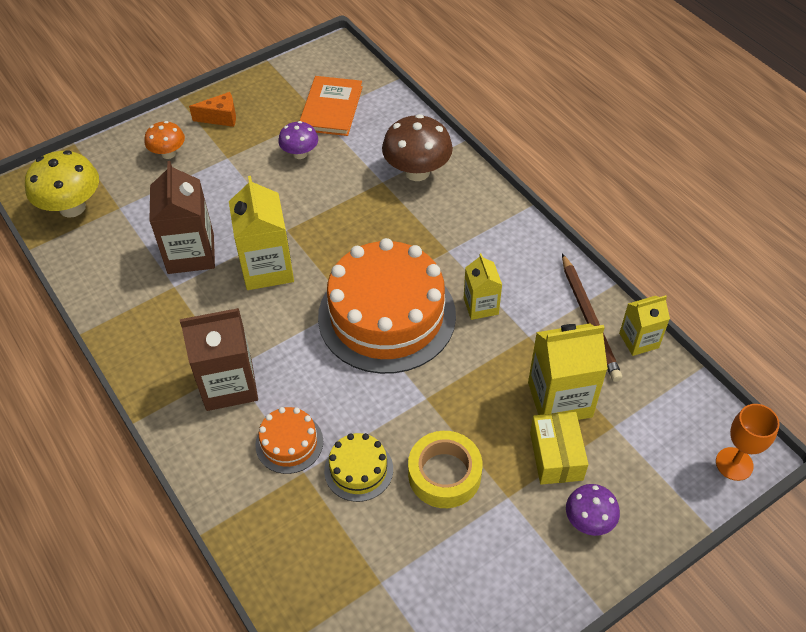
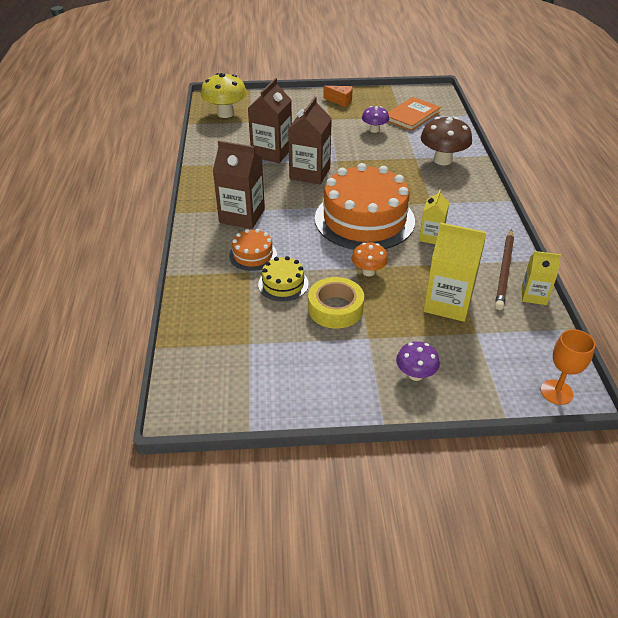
camera: 30 degrees right, 10 degrees down
orange mushroom [144,121,185,159] -> orange mushroom moved to [352,242,388,276]
yellow carton [229,176,294,290] -> brown carton [288,96,332,184]
yellow box [530,412,588,485] -> none

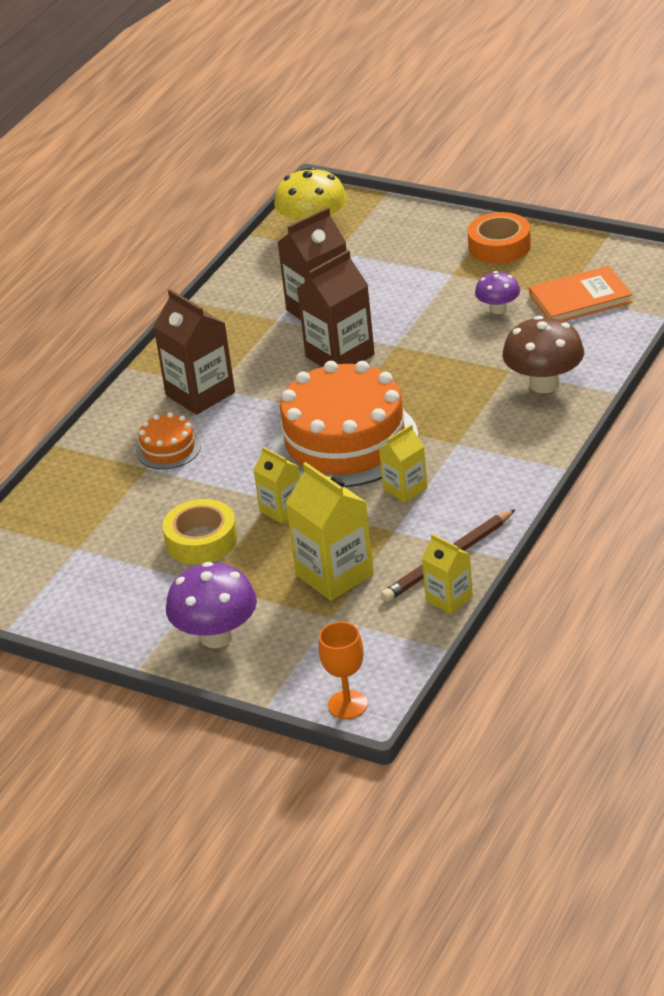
camera: 35 degrees right, 5 degrees down
yellow cake [258,256,309,302] -> none
orange cheese [323,86,353,107] -> orange tape [468,212,531,264]
orange mushroom [352,242,388,276] -> yellow carton [253,447,300,524]
purple mushroom [396,341,440,381] -> purple mushroom [166,562,257,648], size x1.71

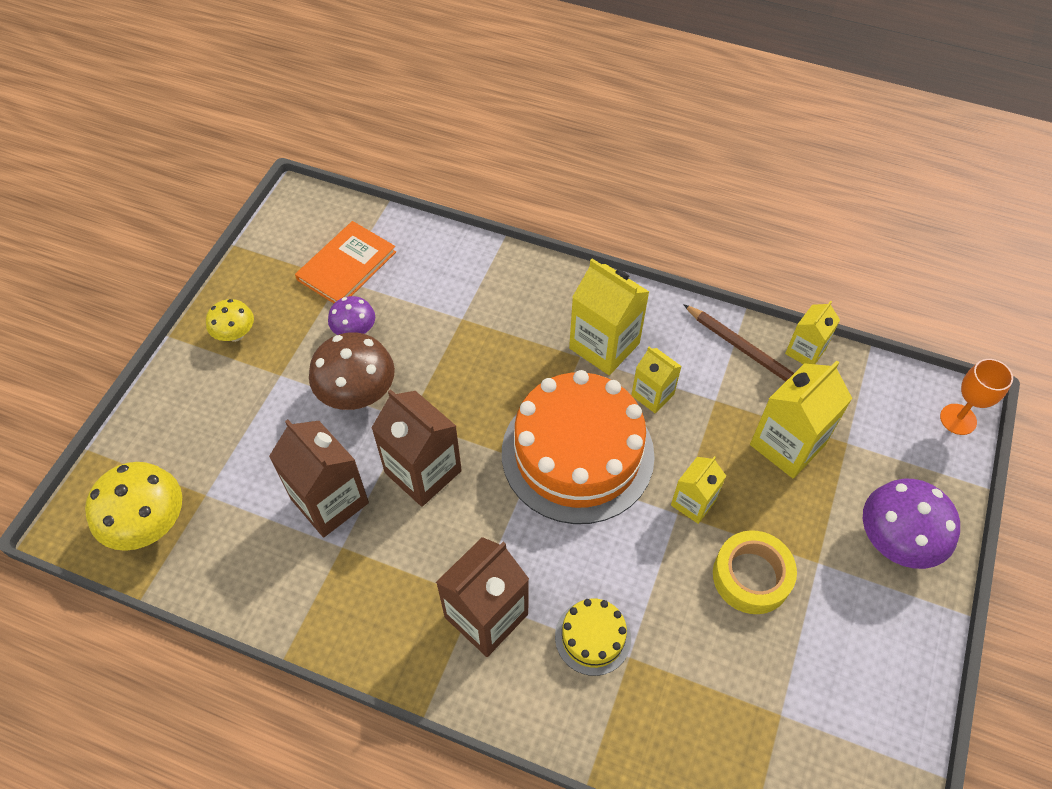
camera: 100 degrees left, 20 degrees up
orange cake [136,412,201,469] -> yellow cake [555,599,631,676]
orange tape [468,212,531,264] -> yellow mushroom [206,299,254,342]
brown mushroom [502,316,584,393] -> brown mushroom moved to [309,332,395,410]
orange book [529,266,633,321] -> orange book turned 60 degrees clockwise [295,221,396,303]
none -> yellow carton [569,259,649,375]

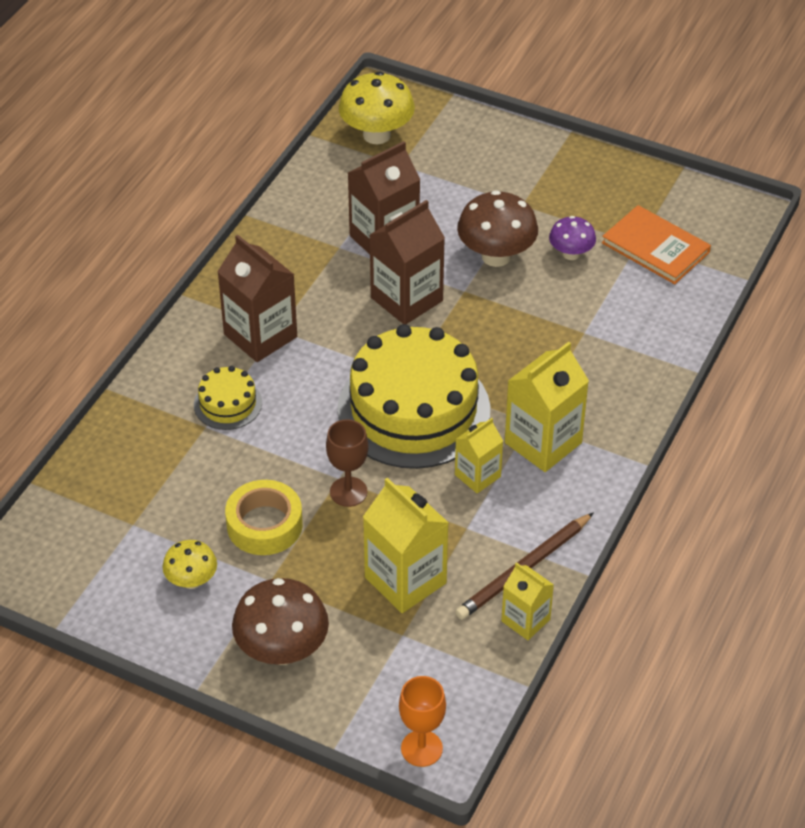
camera: 95 degrees right, 10 degrees down
yellow mushroom [206,299,254,342] -> yellow mushroom moved to [163,540,217,589]
orange cake [502,370,655,524] -> yellow cake [337,324,490,469]
yellow carton [671,456,726,524] -> brown goblet [326,419,368,507]
purple mushroom [863,479,960,569] -> brown mushroom [232,578,329,665]

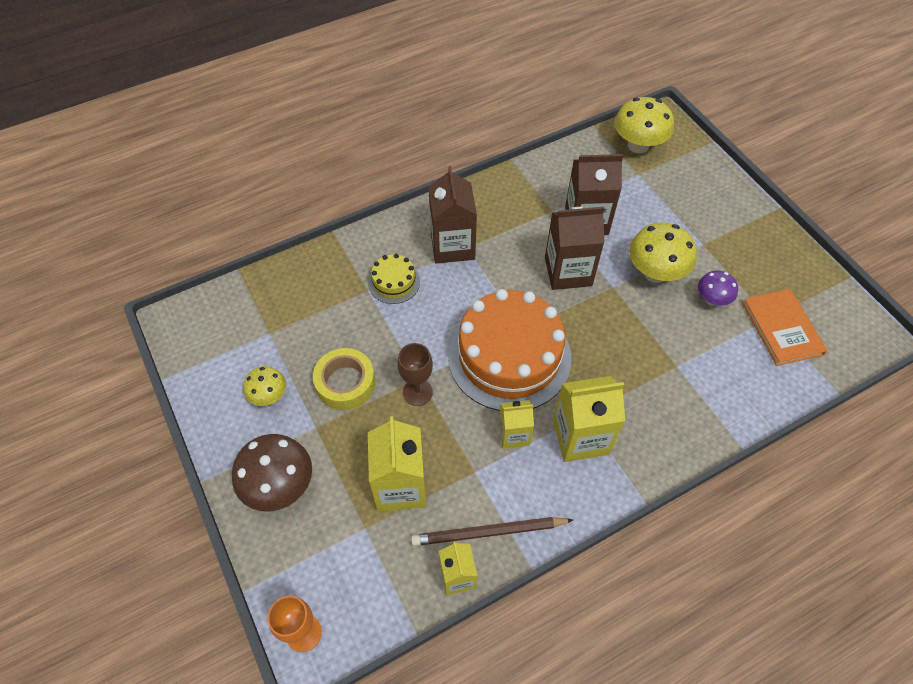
camera: 35 degrees right, 10 degrees up
yellow cake [337,324,490,469] -> orange cake [448,289,571,411]
brown mushroom [457,190,538,267] -> yellow mushroom [629,223,697,283]

